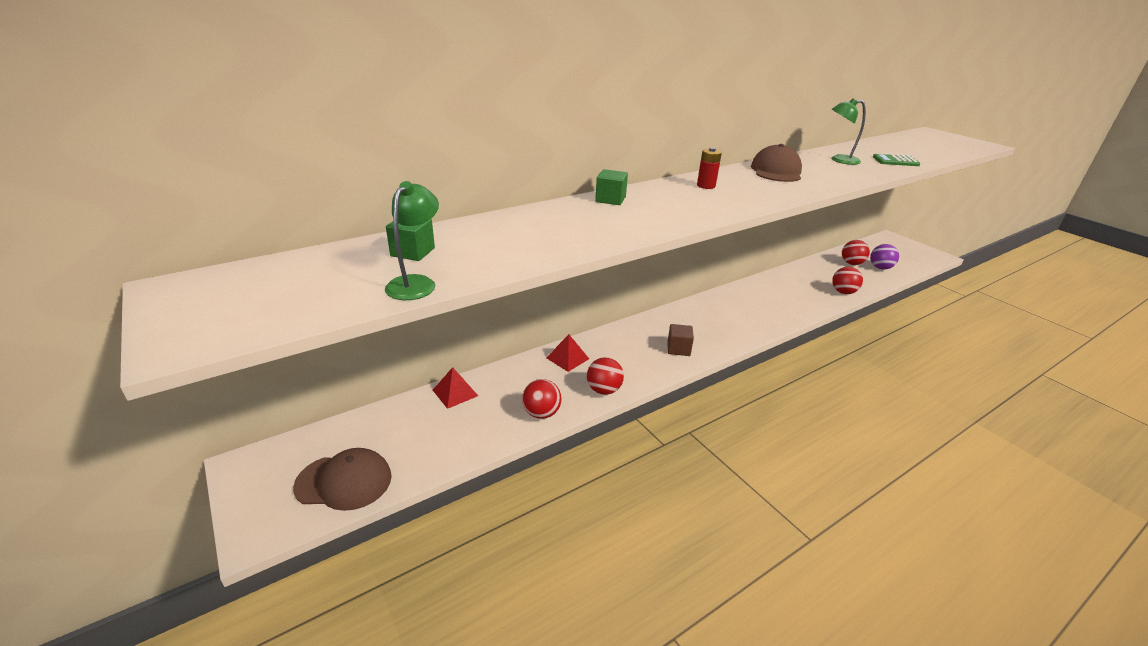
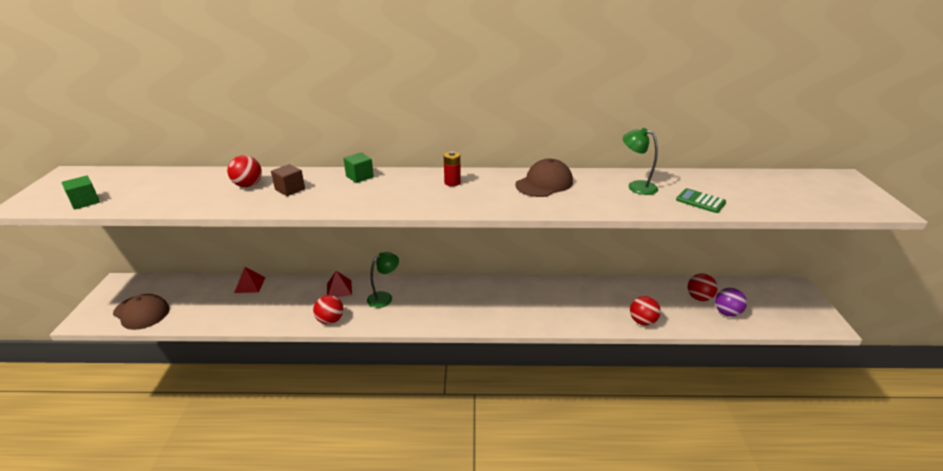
camera: 35 degrees right, 0 degrees up
green lamp [385,181,439,300] -> green lamp moved to [367,252,399,308]
green cube [386,219,435,261] -> green cube moved to [62,176,100,210]
red ball [522,379,561,419] -> red ball moved to [227,155,262,187]
brown cube [667,324,694,356] -> brown cube moved to [271,164,305,196]

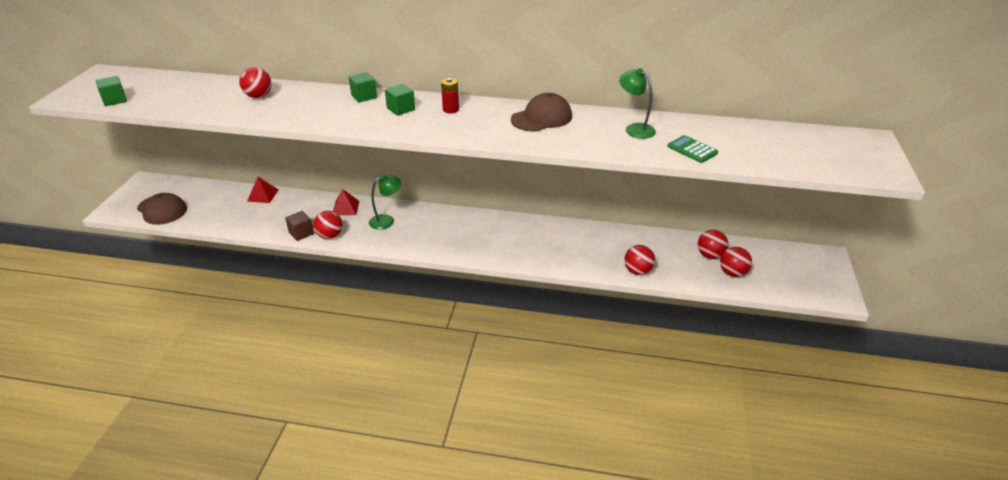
camera: 10 degrees right, 5 degrees up
brown cube [271,164,305,196] -> brown cube moved to [285,211,314,241]
purple ball [715,288,747,317] -> red ball [720,247,752,277]
none -> green cube [385,84,415,116]

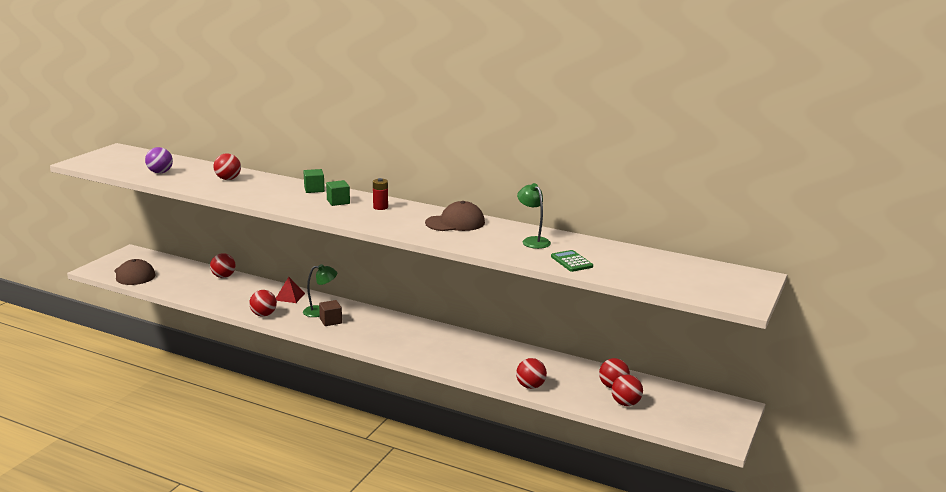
camera: 15 degrees right, 15 degrees down
green cube [96,76,127,106] -> none
red pyramid [247,177,278,203] -> red ball [210,253,236,278]
brown cube [285,211,314,241] -> brown cube moved to [319,300,342,326]
none -> purple ball [145,147,173,173]

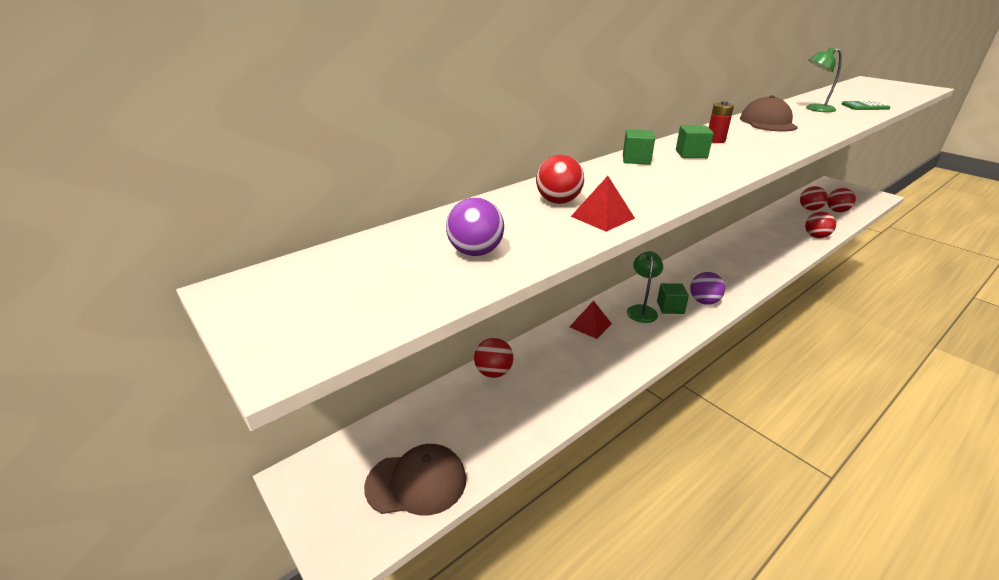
camera: 65 degrees left, 10 degrees up
red ball [249,290,277,317] -> none
brown cube [319,300,342,326] -> green cube [657,283,689,314]
none -> red pyramid [571,176,635,232]
none -> purple ball [690,272,725,305]

